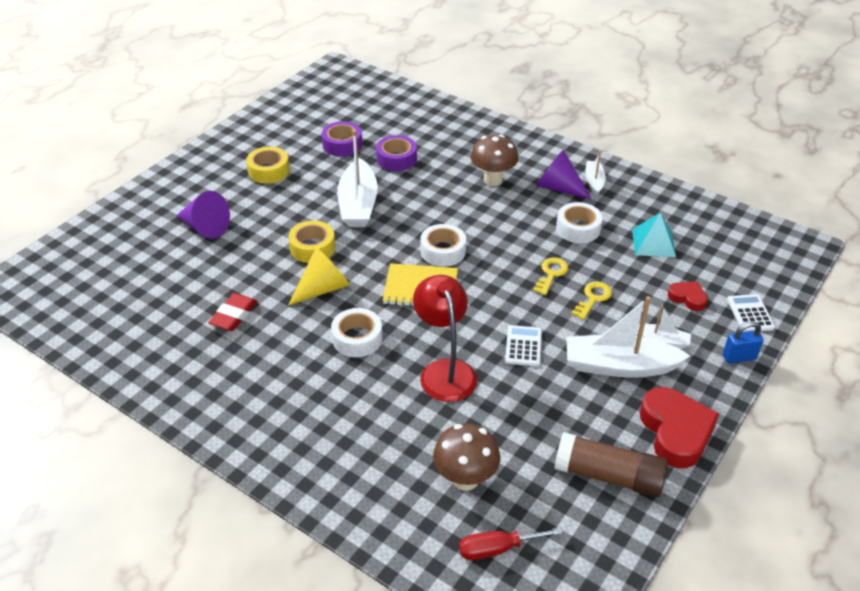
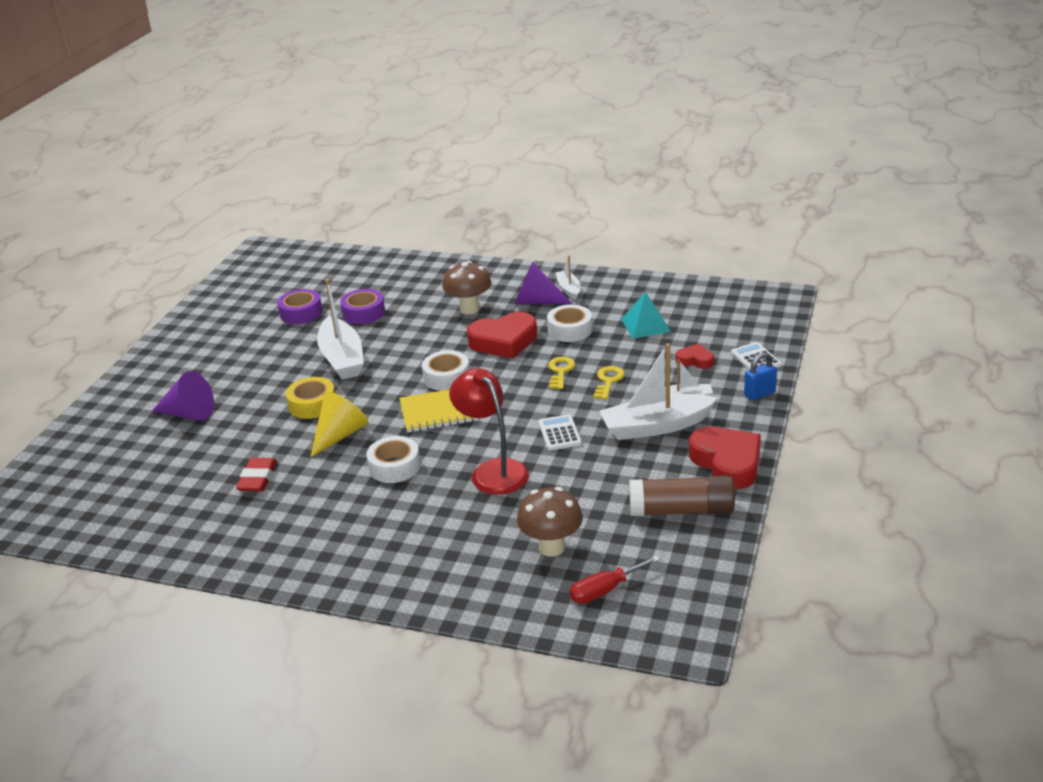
camera: 15 degrees left, 10 degrees down
yellow tape [246,147,290,184] -> none
none -> red heart [467,312,537,359]

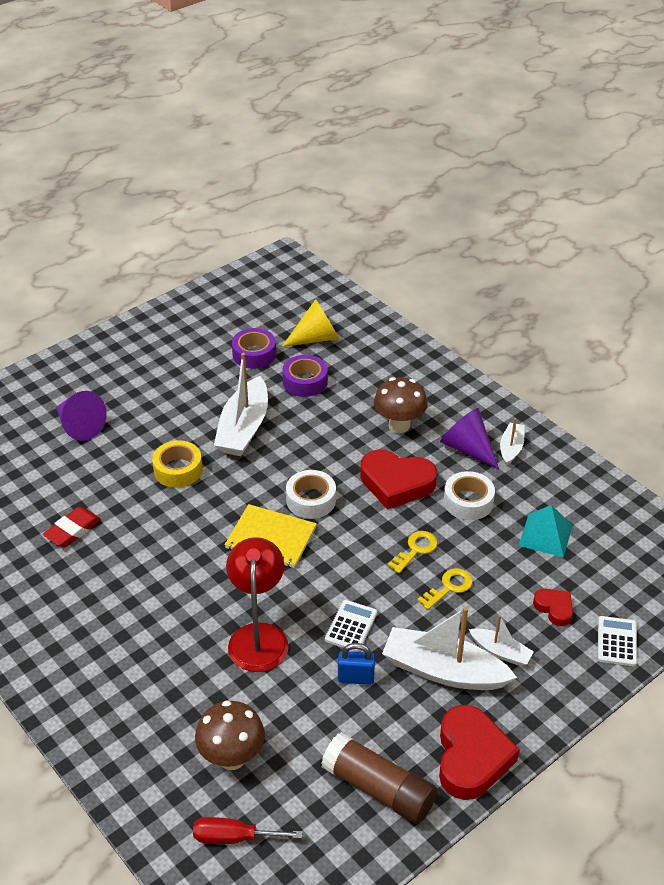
camera: 30 degrees right, 10 degrees up
yellow cone [311,392,368,457] -> yellow cone moved to [282,299,339,347]
white tape [366,436,421,483] -> none
blue padlock [744,352,777,401] -> blue padlock moved to [338,643,375,685]

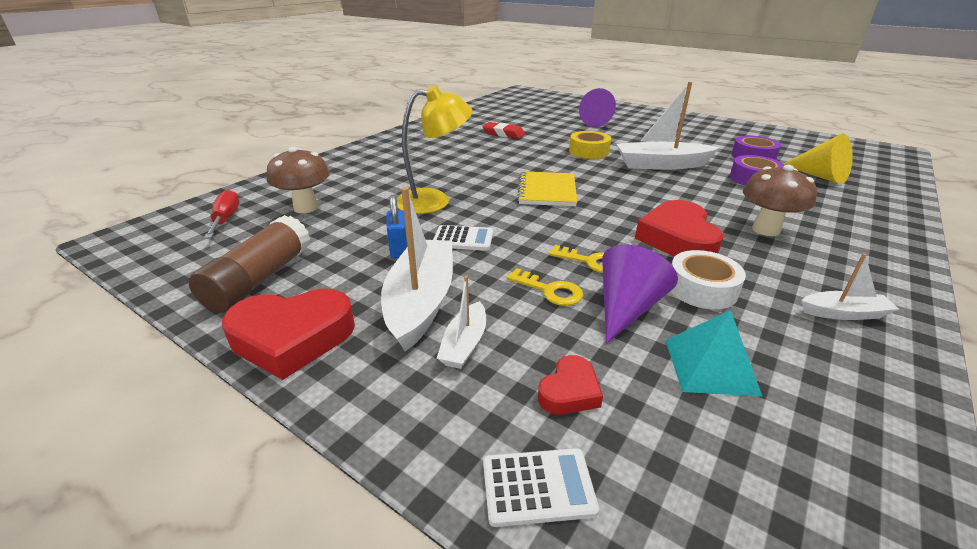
camera: 75 degrees right, 10 degrees down
red lamp [226,537,289,672] -> yellow lamp [397,86,473,214]
white tape [286,470,336,519] -> none
purple cone [440,408,499,469] -> purple cone moved to [602,245,678,344]

